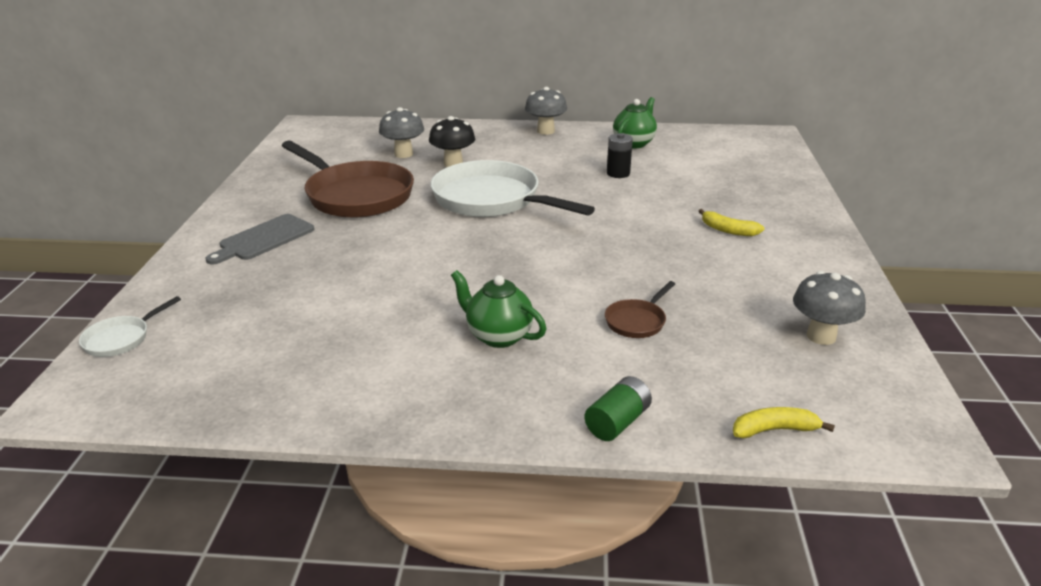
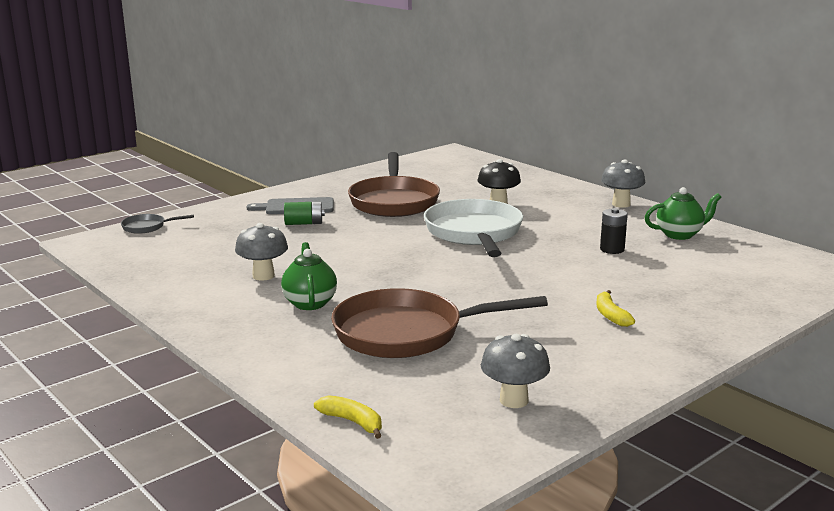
camera: 45 degrees right, 10 degrees down
white pan [79,296,181,357] -> grey pan [121,214,194,234]
grey mushroom [379,107,424,158] -> grey mushroom moved to [235,223,288,281]
green battery [584,376,652,441] -> green battery moved to [284,201,325,225]
brown pan [605,281,675,338] -> brown pan [331,288,548,358], size x2.32

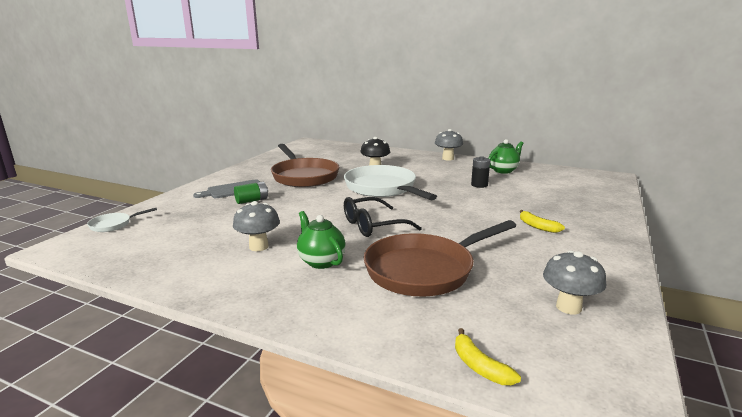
camera: 25 degrees left, 0 degrees up
grey pan [121,214,194,234] -> white pan [87,208,157,232]
yellow banana [314,395,382,439] -> yellow banana turned 135 degrees counterclockwise [455,328,521,385]
none -> black glasses [344,197,422,237]

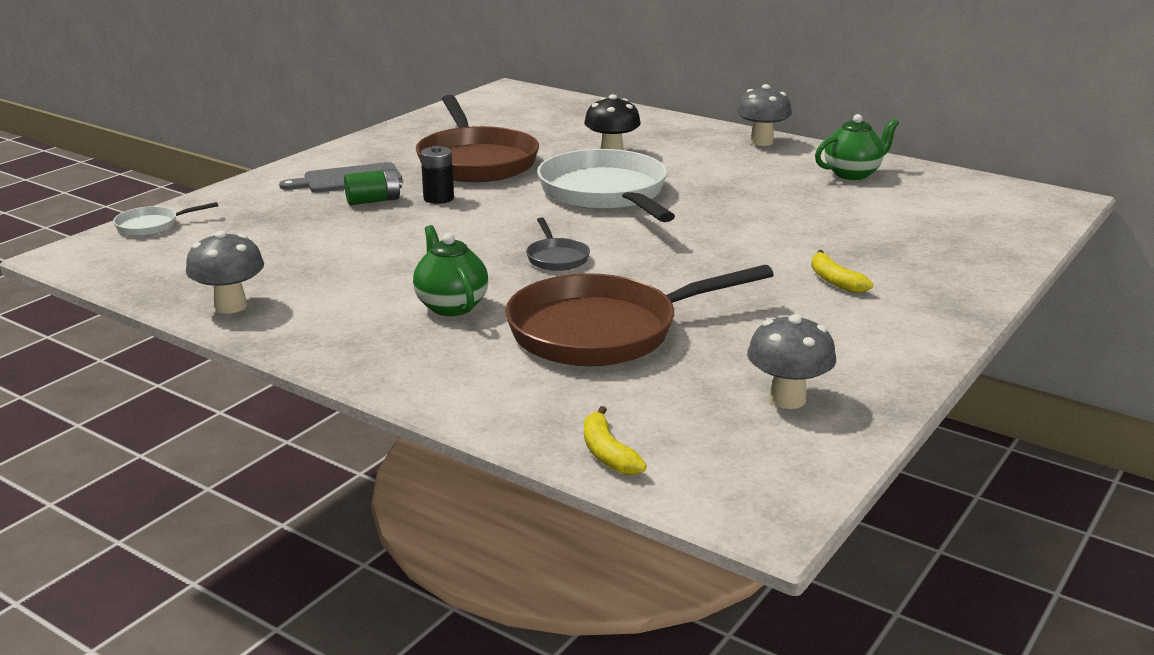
camera: 10 degrees right, 5 degrees up
grey mushroom [233,201,280,251] -> grey mushroom moved to [186,231,264,313]
black glasses [344,197,422,237] -> grey pan [526,218,590,271]
black battery [471,156,490,188] -> black battery moved to [421,146,454,204]

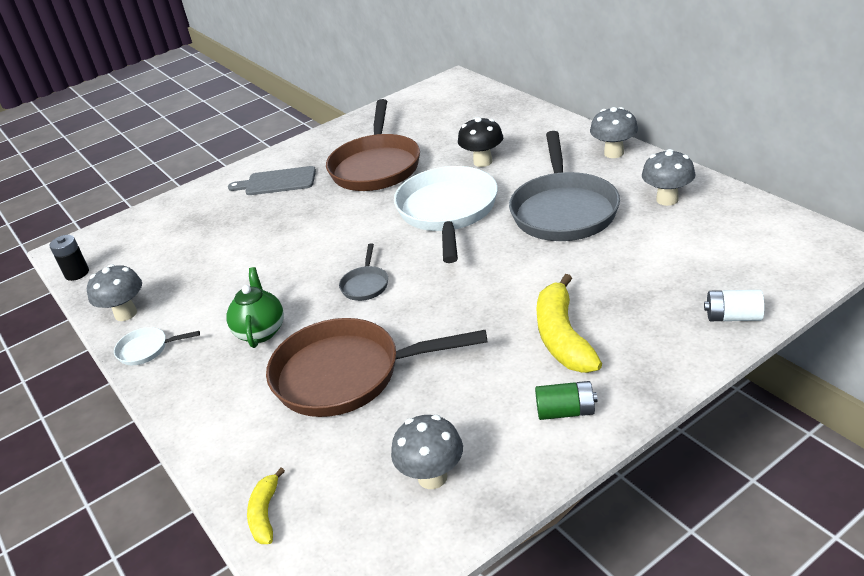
camera: 25 degrees right, 10 degrees up
white pan [113,202,218,236] -> white pan moved to [114,327,200,365]
green battery [344,169,402,205] -> green battery moved to [535,381,598,420]
black battery [421,146,454,204] -> black battery moved to [49,235,89,281]
yellow banana [811,250,873,293] -> yellow banana [536,274,602,373], size x1.85
green teapot [815,114,899,180] -> grey mushroom [642,149,695,206]
none -> grey pan [509,131,620,241]
none -> white battery [704,290,764,321]

